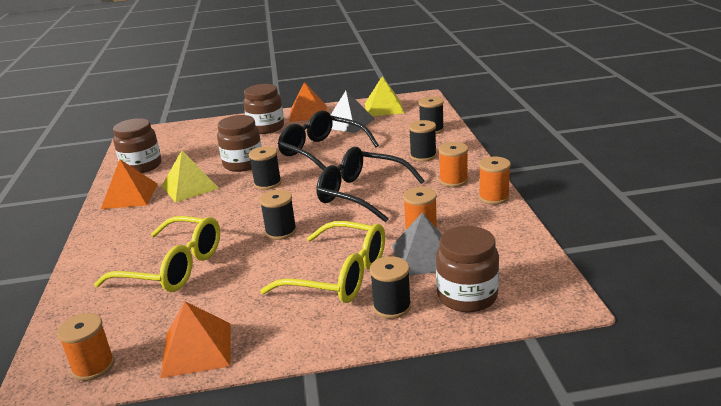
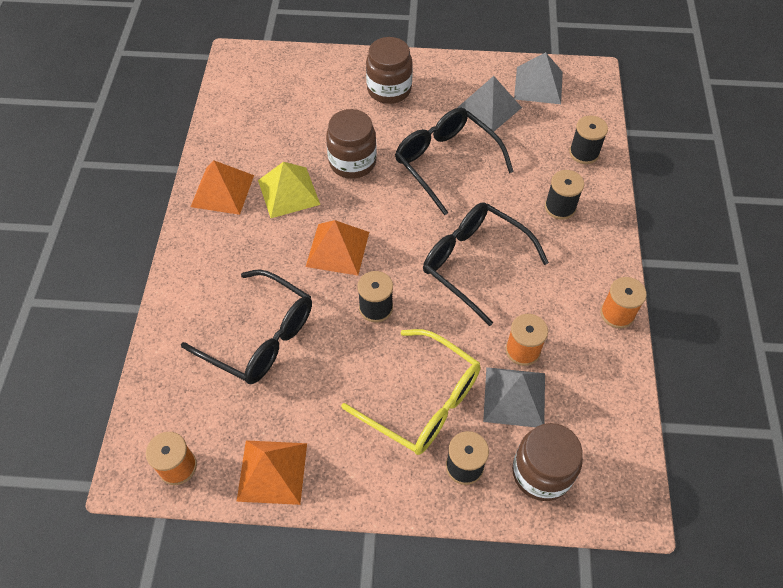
camera: 10 degrees right, 30 degrees up
yellow glasses [94,216,220,292] -> black glasses [181,269,312,384]
brown jar [113,118,162,173] -> none
black spool [249,146,282,190] -> none
orange pyramid [289,82,327,122] -> orange pyramid moved to [306,220,369,275]
yellow pyramid [365,76,405,116] -> grey pyramid [514,52,563,104]
orange spool [439,142,468,187] -> none

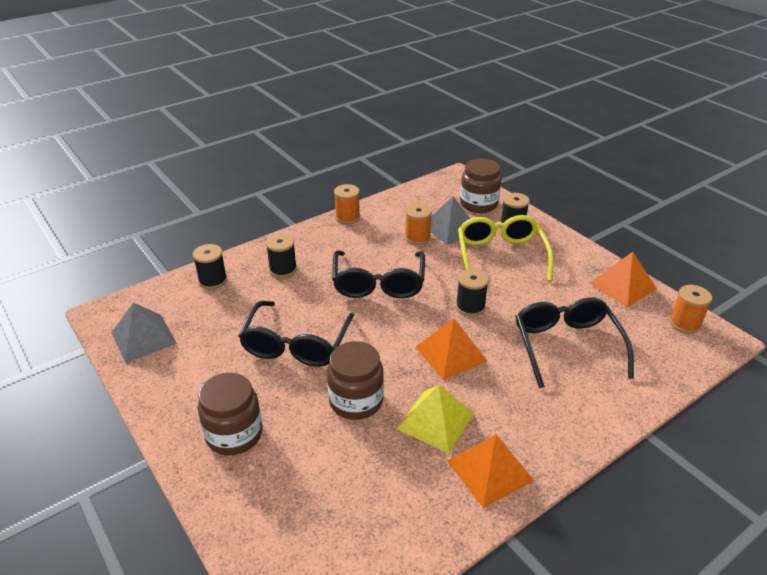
camera: 130 degrees left, 20 degrees down
grey pyramid [457,76,522,131] -> none

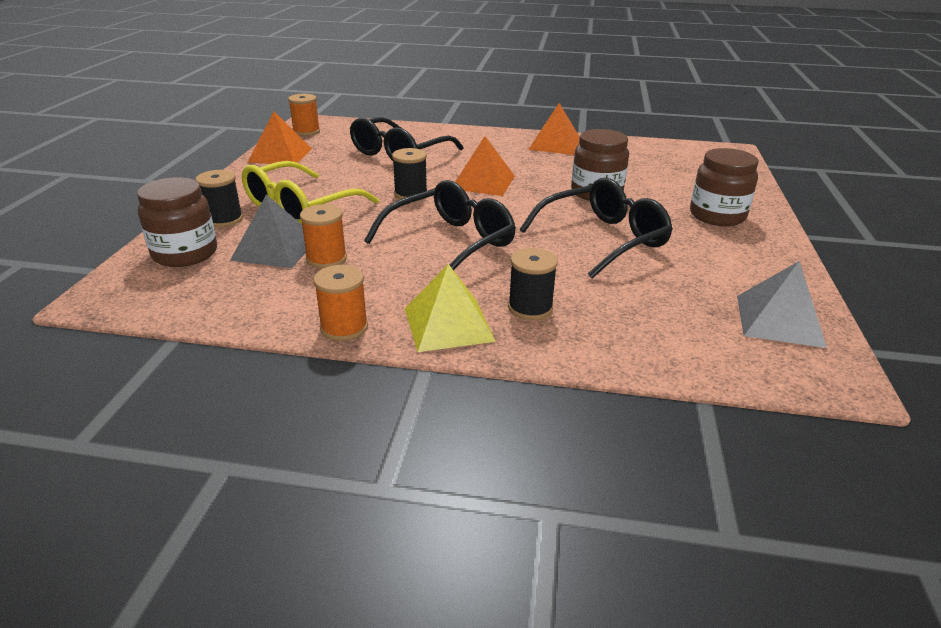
camera: 135 degrees left, 5 degrees down
black spool [193,244,227,289] -> none
yellow pyramid [397,385,474,453] -> yellow pyramid moved to [405,264,496,352]

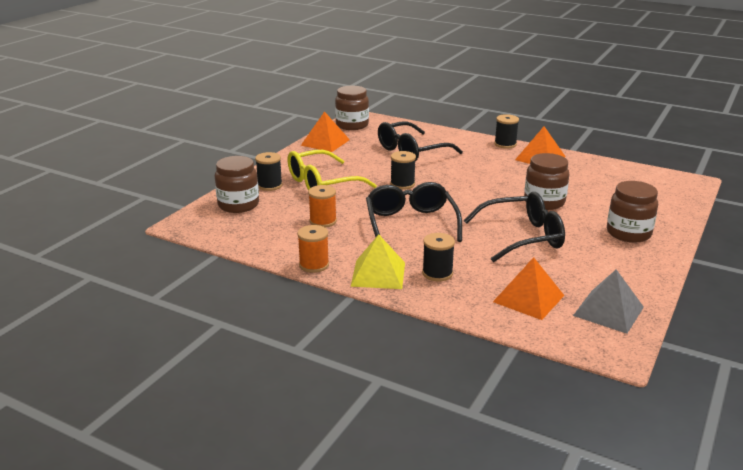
camera: 20 degrees right, 5 degrees down
grey pyramid [230,195,306,268] -> none
orange spool [288,94,320,136] -> brown jar [335,86,369,130]
black glasses [364,180,516,270] -> black glasses turned 75 degrees counterclockwise [366,182,462,242]
orange pyramid [455,136,515,196] -> orange pyramid moved to [493,257,565,320]
none -> black spool [494,114,519,149]

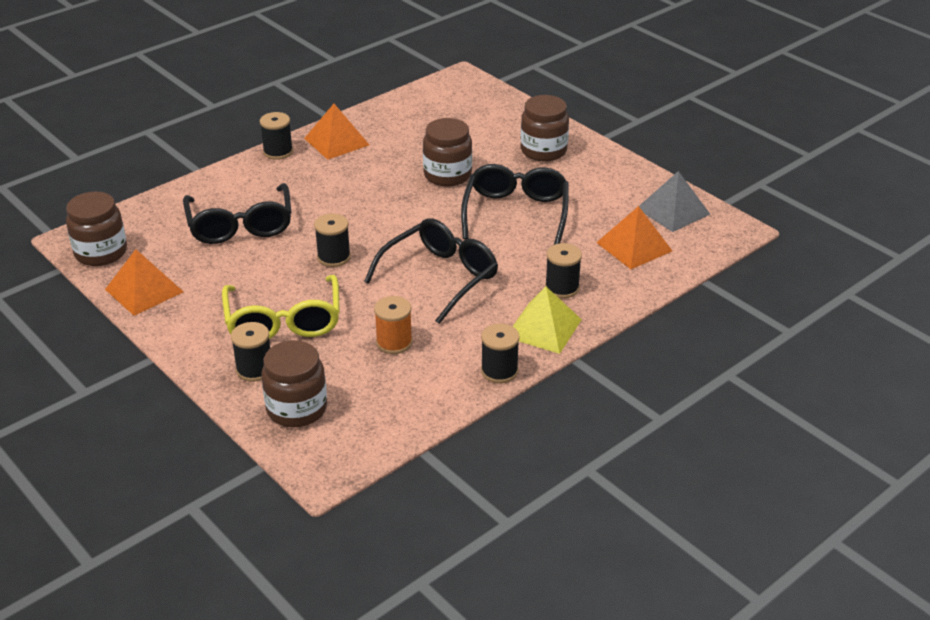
camera: 70 degrees left, 10 degrees up
orange spool [297,225,329,273] -> black spool [481,324,520,383]
black glasses [366,182,462,242] -> black glasses turned 120 degrees clockwise [364,218,498,324]

